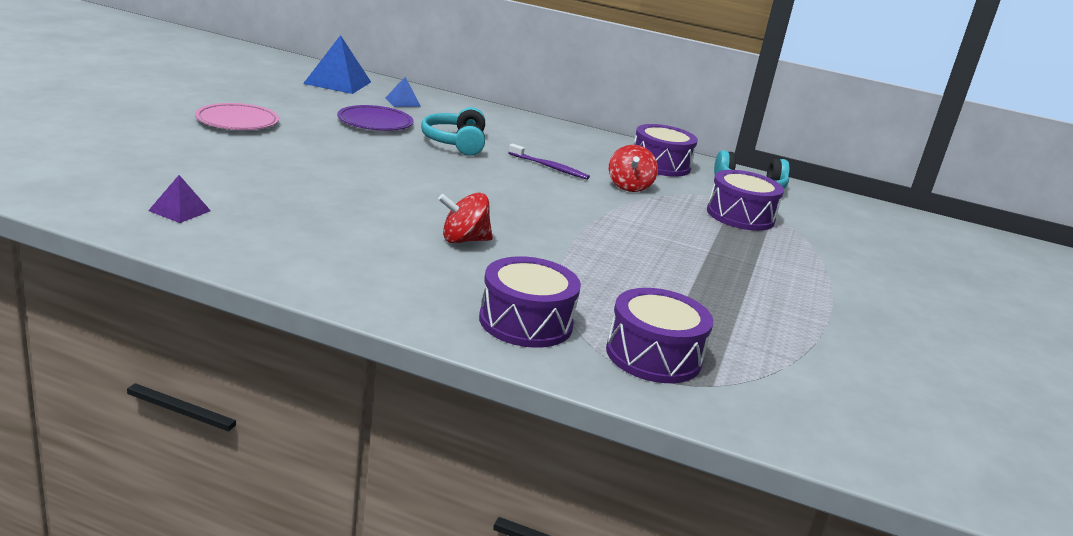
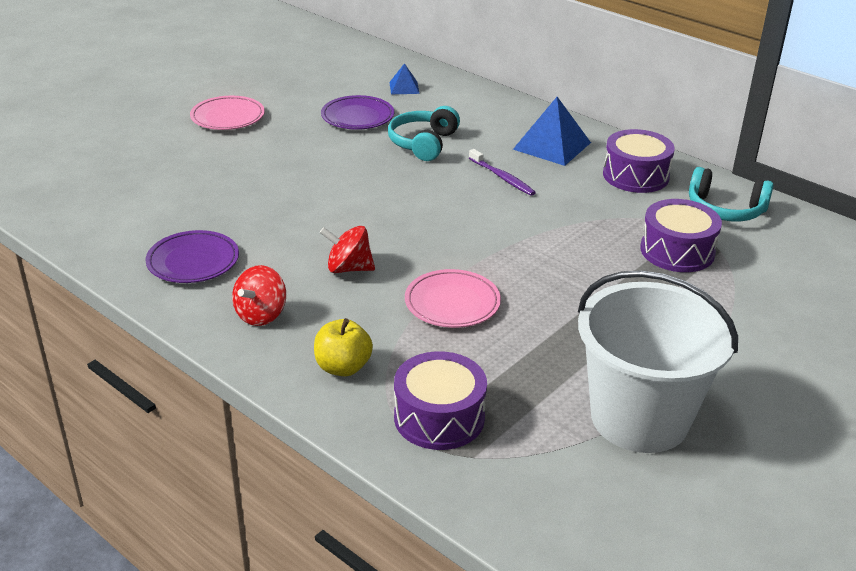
camera: 25 degrees right, 10 degrees up
purple pyramid [148,175,211,223] -> none
blue pyramid [303,35,371,94] -> blue pyramid moved to [513,97,591,166]
purple drum [479,256,581,348] -> yellow apple [314,318,373,376]
red spinning top [609,145,658,192] -> red spinning top moved to [232,265,286,326]
none -> purple plate [145,230,239,283]
none -> pink plate [405,269,501,328]
none -> white bucket [578,270,738,453]

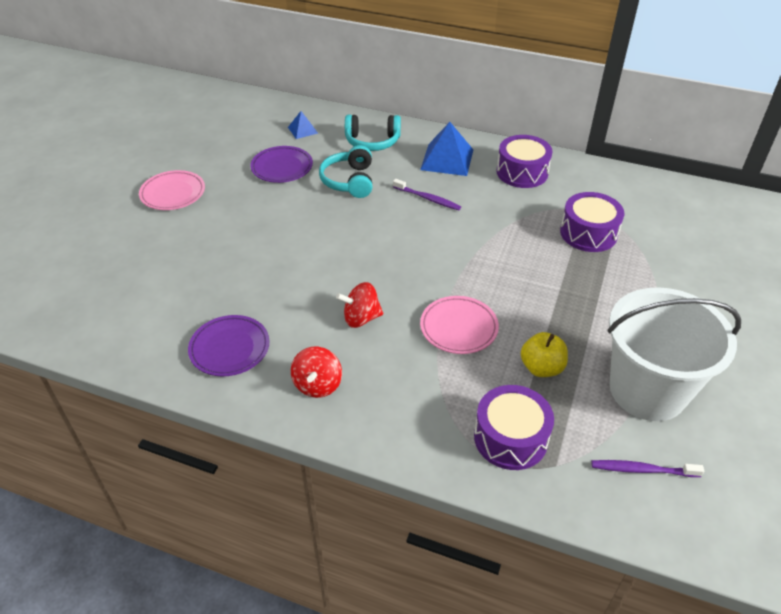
camera: 20 degrees left, 10 degrees up
yellow apple [314,318,373,376] -> yellow apple moved to [521,332,568,377]
turquoise headphones [689,167,774,221] -> turquoise headphones moved to [345,115,401,151]
none -> purple toothbrush [591,460,704,477]

